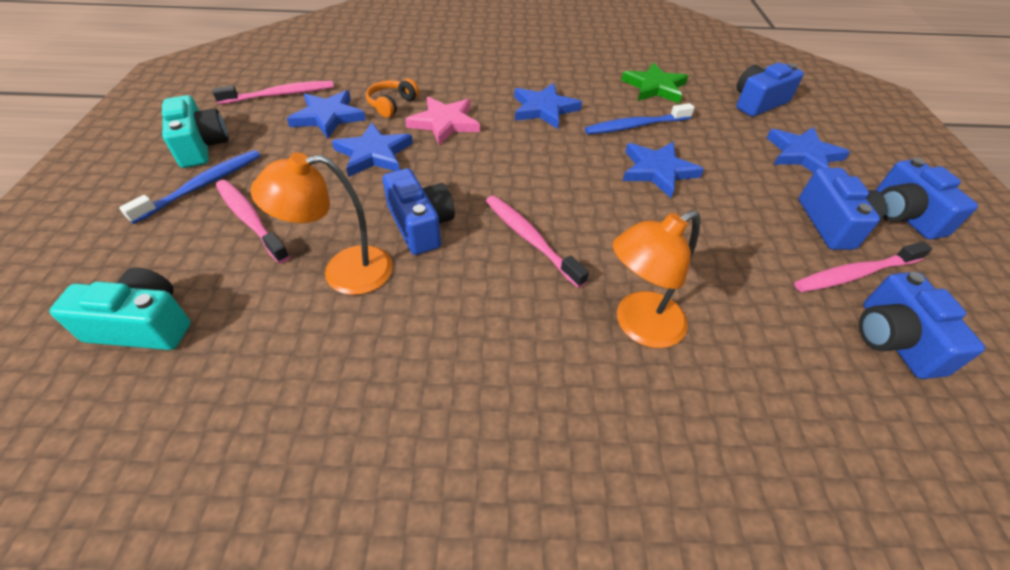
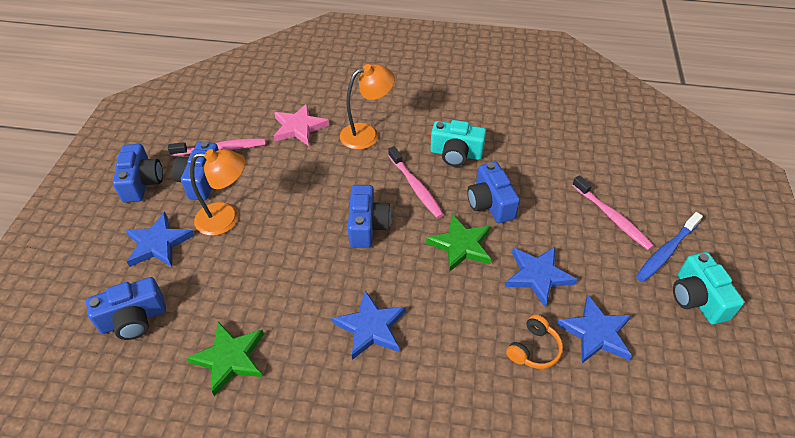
camera: 170 degrees left, 0 degrees up
turquoise camera [49,267,191,350] -> turquoise camera moved to [430,120,486,167]
pink toothbrush [213,81,334,104] -> none
orange lamp [251,153,393,295] -> orange lamp moved to [190,149,246,236]
pink star [405,97,480,145] -> pink star moved to [274,104,329,146]
blue toothbrush [585,103,695,135] -> none
blue star [623,142,704,198] -> none
blue camera [859,272,985,379] -> blue camera moved to [348,185,391,248]
none -> green star [426,214,491,272]

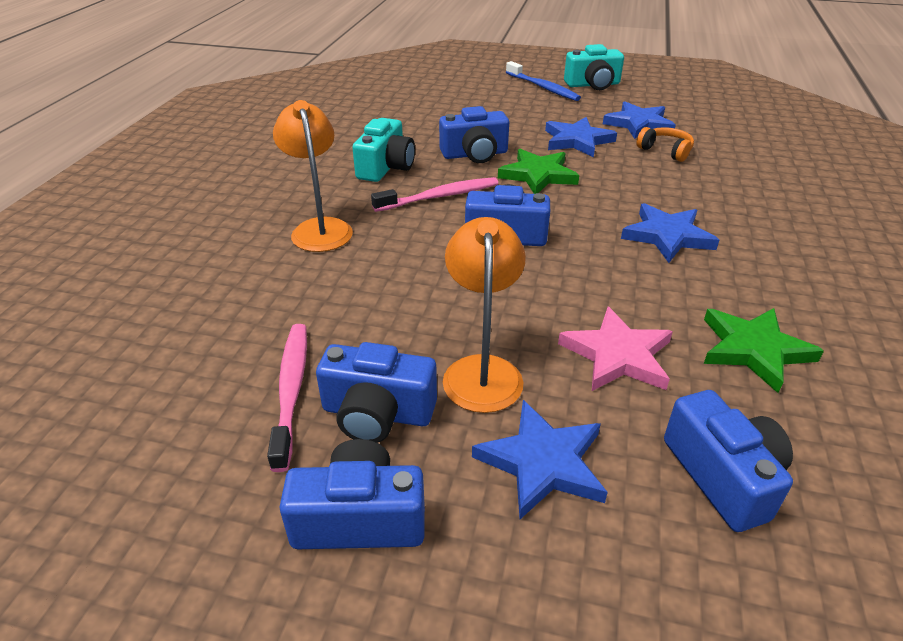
camera: 85 degrees left, 10 degrees down
pink star [274,104,329,146] -> pink star moved to [558,307,673,391]
pink toothbrush [572,176,654,250] -> none

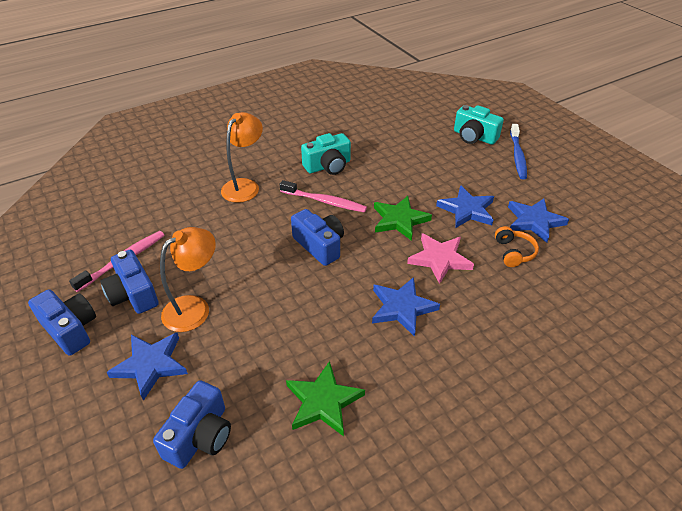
camera: 45 degrees right, 5 degrees up
blue camera [439,106,509,163] -> none
pink star [558,307,673,391] -> pink star moved to [407,233,474,284]
turquoise camera [564,44,624,90] -> turquoise camera moved to [454,105,504,145]

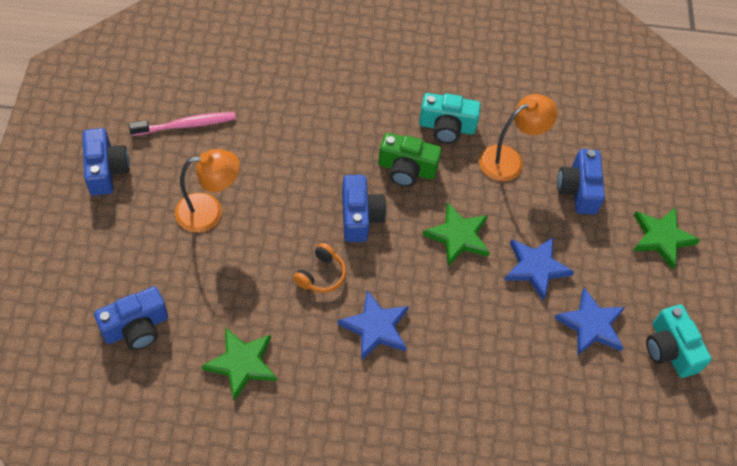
camera: 30 degrees right, 15 degrees up
blue camera [100,250,159,314] -> blue camera moved to [557,149,605,215]
blue star [106,333,188,401] -> none
orange lamp [221,112,263,203] -> orange lamp moved to [479,94,557,181]
pink toothbrush [280,180,367,213] -> green camera [378,133,442,187]
pink star [407,233,474,284] -> none
turquoise camera [454,105,504,145] -> turquoise camera moved to [646,304,712,378]
orange headphones [495,226,539,267] -> orange headphones moved to [293,243,346,293]
blue toothbrush [510,124,527,179] -> green star [633,207,700,269]

